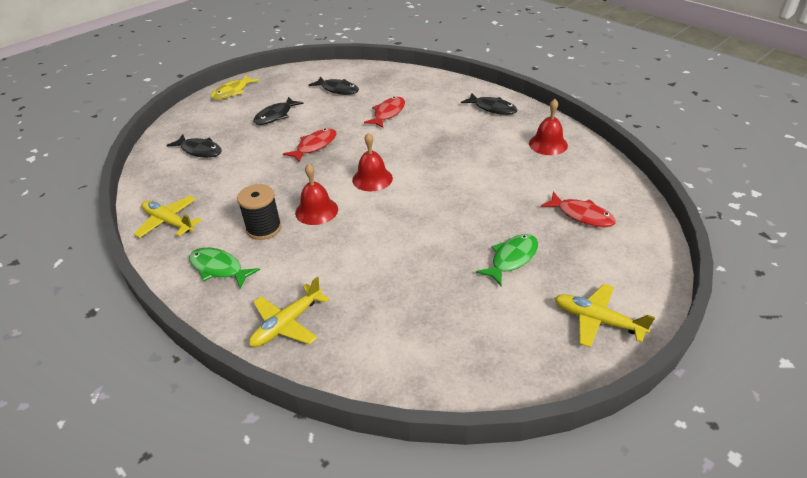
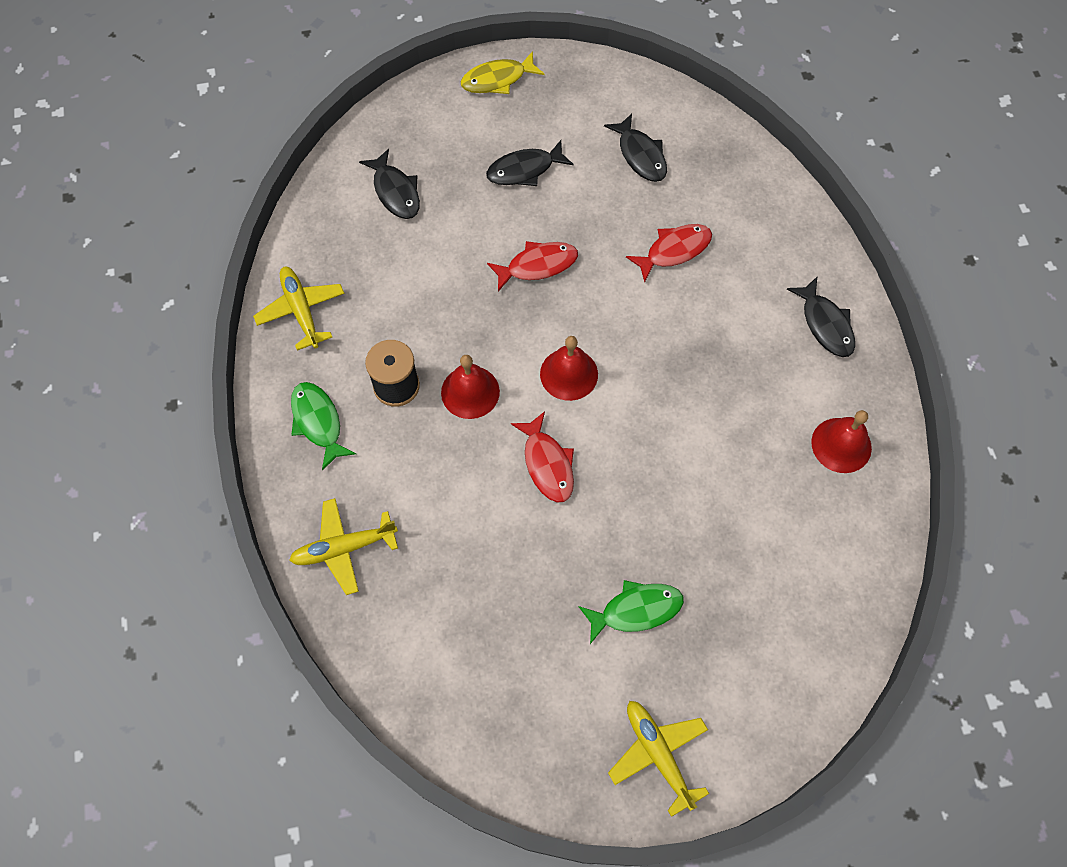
camera: 30 degrees right, 25 degrees up
red fish [541,192,616,228] -> red fish moved to [511,411,574,503]

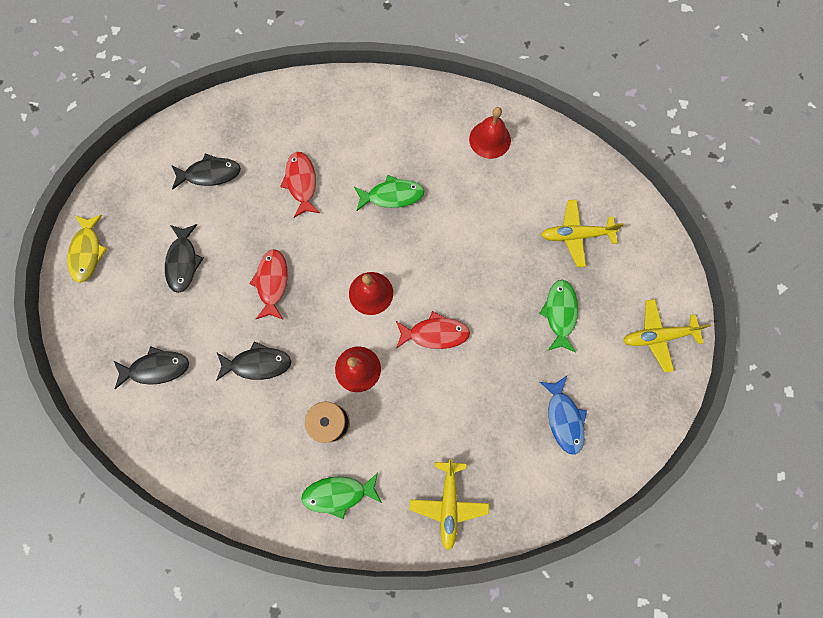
camera: 70 degrees left, 10 degrees up
yellow plane [253,267,344,351] -> yellow plane moved to [541,200,624,267]
black fish [787,277,855,357] -> black fish moved to [216,341,291,381]
none -> green fish [354,175,425,211]
none -> blue fish [540,376,587,455]

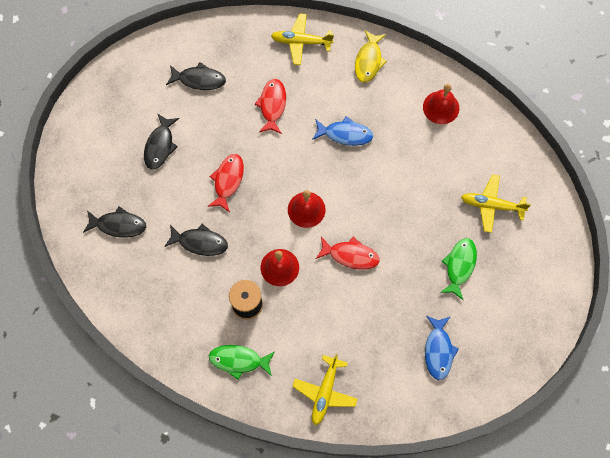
camera: 15 degrees right, 5 degrees down
yellow fish [67,215,107,283] -> yellow fish moved to [355,30,387,83]
green fish [354,175,425,211] -> blue fish [312,116,373,146]
yellow plane [623,299,711,373] -> yellow plane moved to [271,13,334,65]

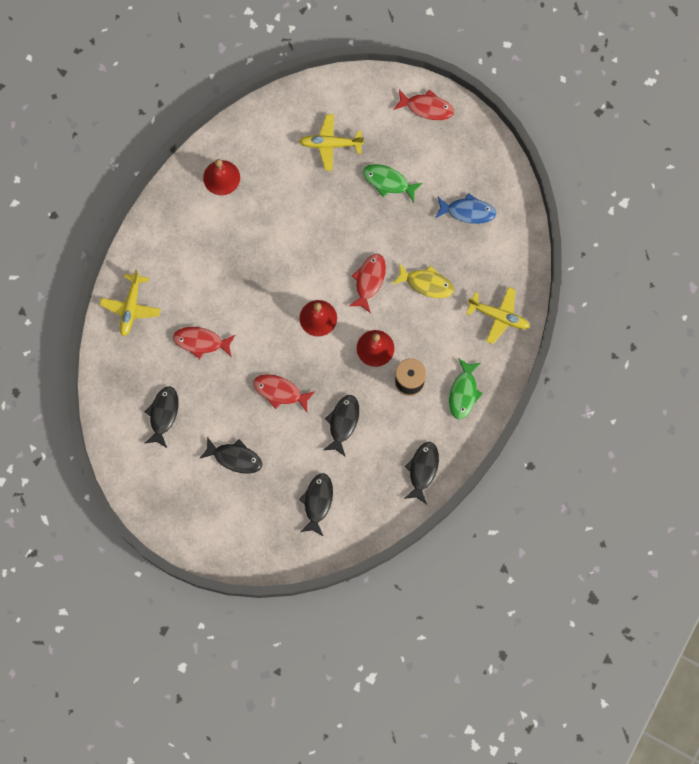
camera: 85 degrees left, 5 degrees up
blue fish [312,116,373,146] -> none
yellow fish [355,30,387,83] -> yellow fish moved to [393,263,454,298]
yellow plane [461,174,531,233] -> yellow plane turned 75 degrees clockwise [299,114,364,171]
none -> red fish [393,89,454,120]
none -> black fish [404,442,439,504]

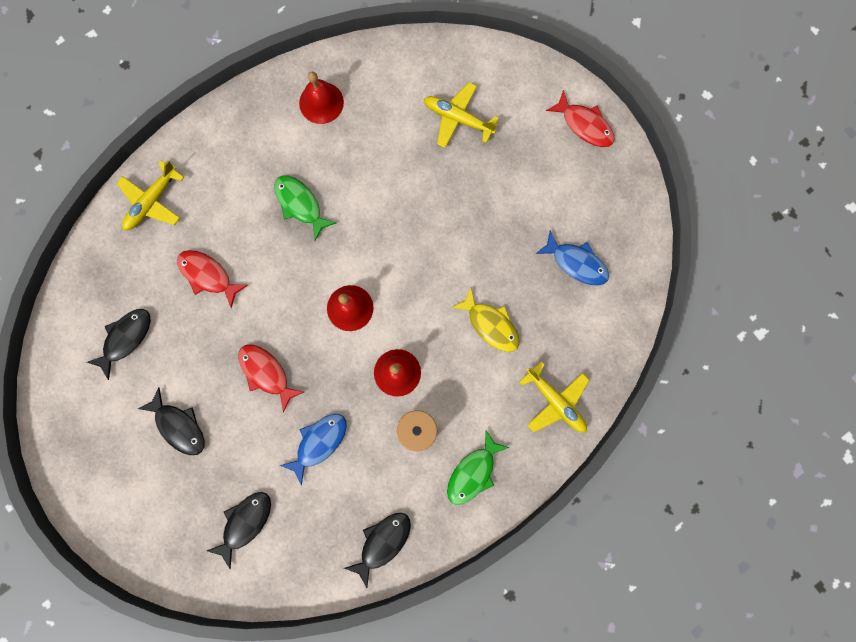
camera: 25 degrees right, 5 degrees up
black fish [324,395,359,457] -> blue fish [280,414,347,486]
red fish [349,254,386,313] -> none
green fish [363,164,422,202] -> green fish moved to [274,175,336,241]

